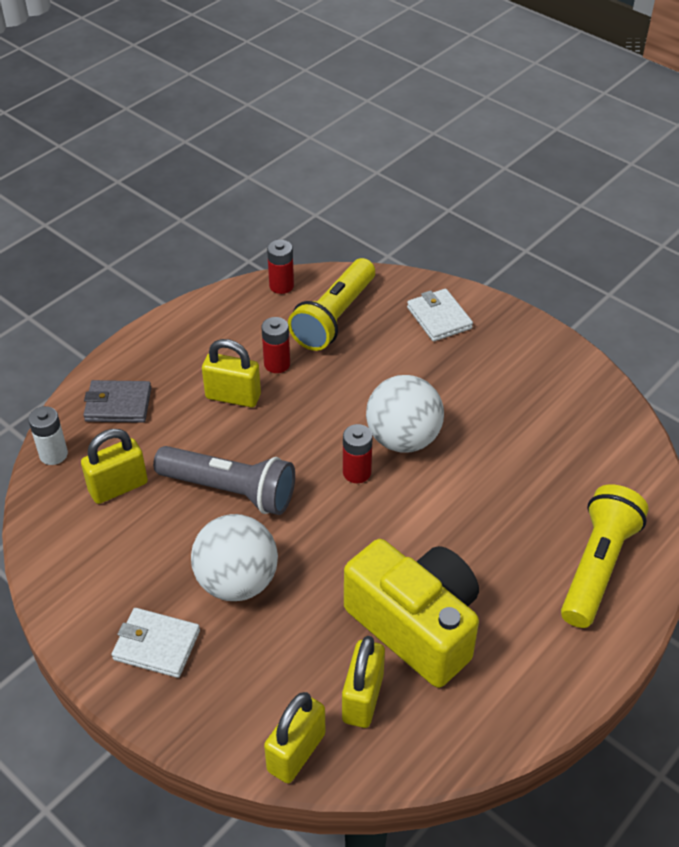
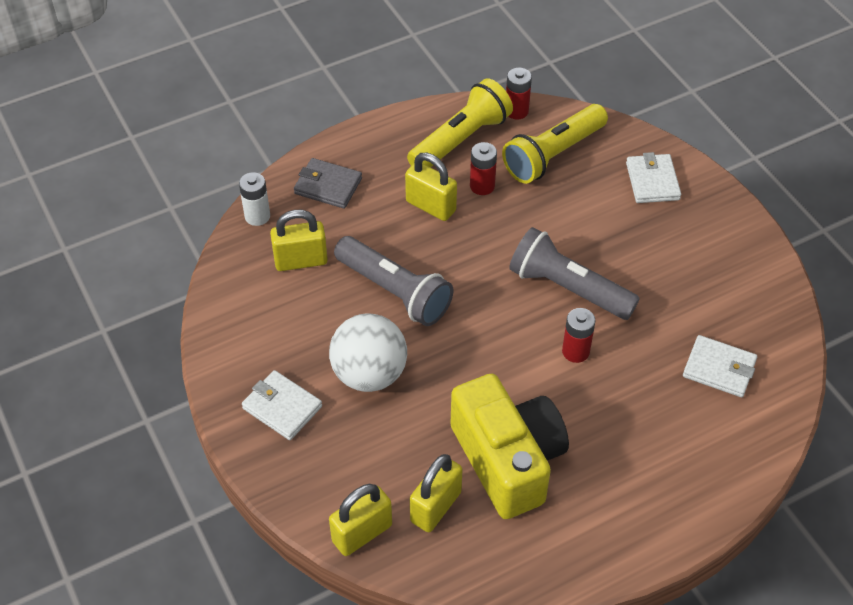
camera: 20 degrees right, 5 degrees up
red battery [343,424,373,483] -> red battery moved to [562,308,596,363]
white ball [366,375,444,453] -> grey flashlight [509,227,640,320]
yellow flashlight [561,484,648,628] -> yellow flashlight moved to [407,78,513,167]
none -> white wallet [683,335,757,397]

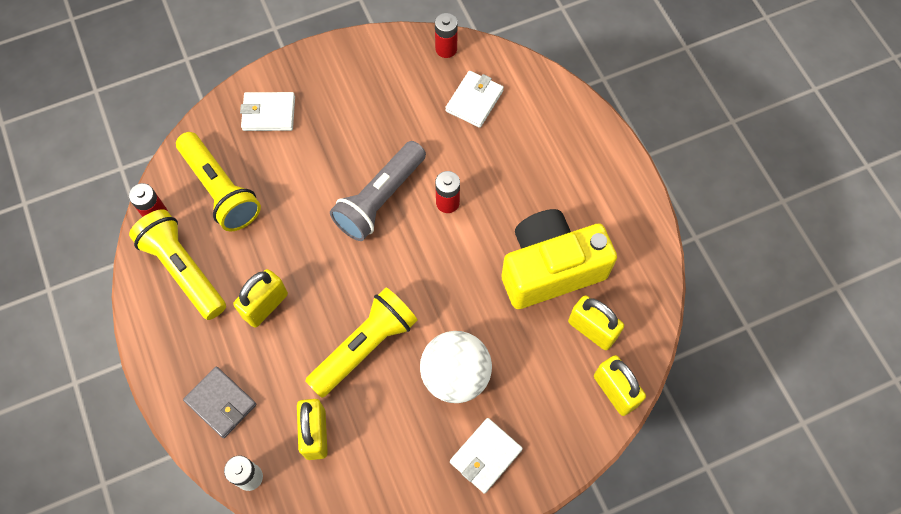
camera: 85 degrees left, 15 degrees up
grey wallet [294,158,362,209] -> grey wallet turned 75 degrees counterclockwise [183,367,257,438]
grey flashlight [334,236,453,326] -> yellow flashlight [305,288,418,398]
red battery [470,142,497,195] -> red battery moved to [435,13,458,58]

